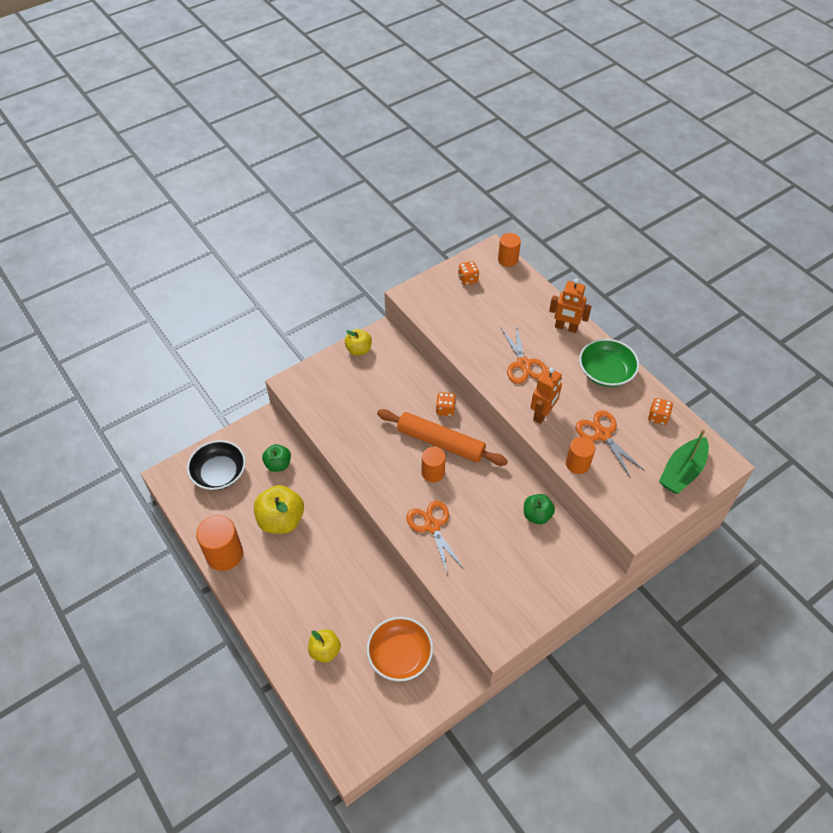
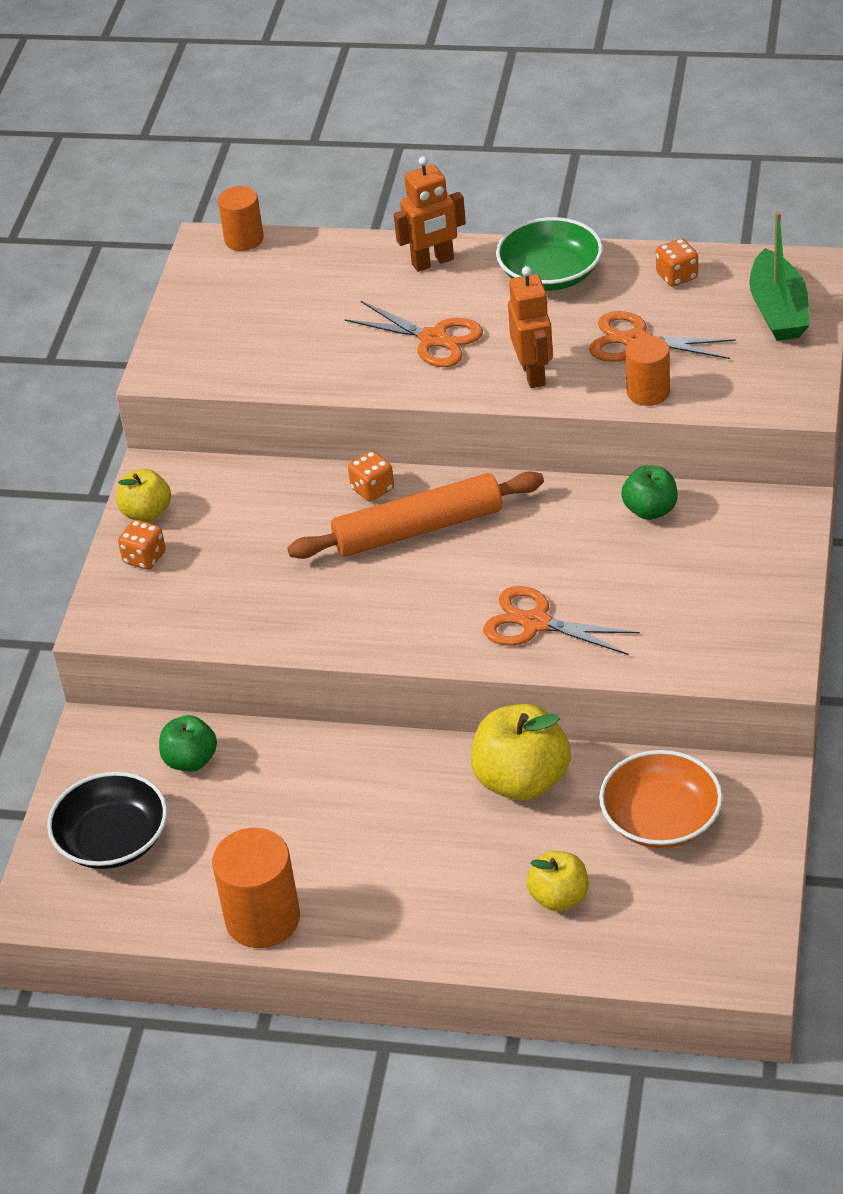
camera: 40 degrees left, 10 degrees down
yellow apple [254,485,304,534] -> yellow apple moved to [471,704,571,801]
orange cylinder [422,447,446,482] -> none
orange dice [458,261,479,285] -> orange dice moved to [118,520,166,570]

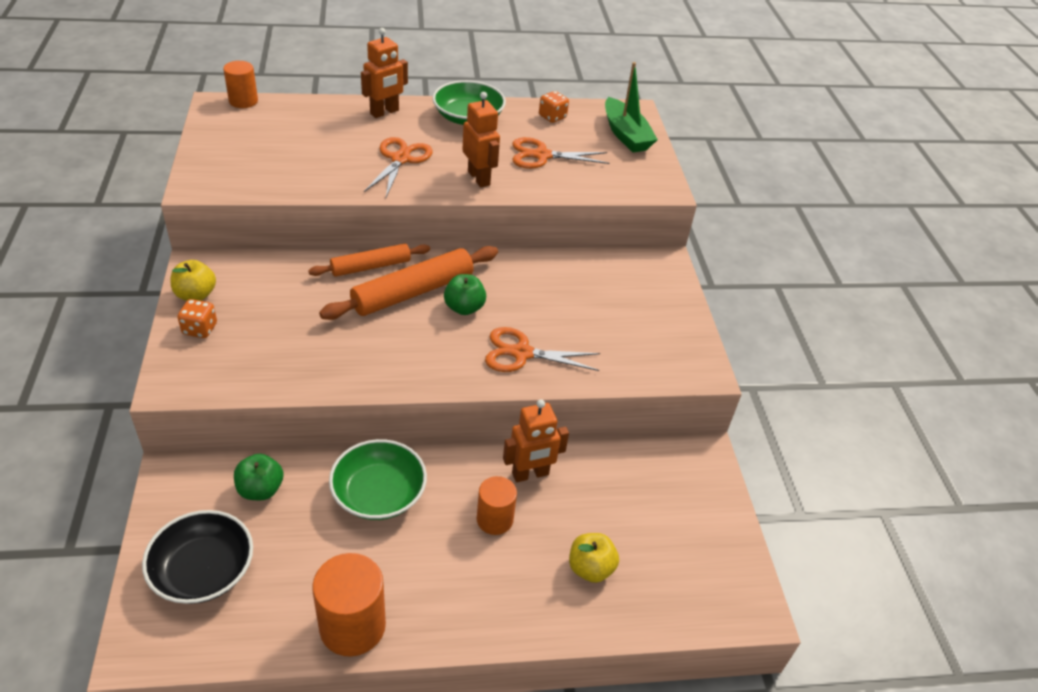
camera: 25 degrees left, 0 degrees up
orange scissors [345,301,483,367] -> orange scissors turned 90 degrees counterclockwise [364,137,433,197]
orange dice [348,451,394,502] -> orange rolling pin [308,244,430,277]
yellow apple [471,704,571,801] -> orange robot [503,399,569,482]
orange bowl [599,750,723,848] -> none
green apple [621,465,678,520] -> green apple moved to [444,274,486,315]
orange cylinder [626,335,670,406] -> orange cylinder moved to [477,476,517,535]
none -> green bowl [329,439,427,520]

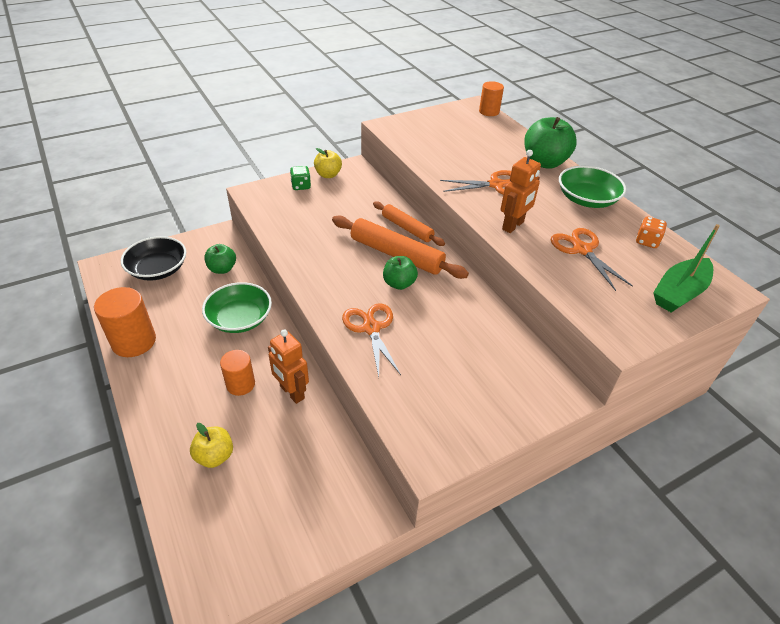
camera: 70 degrees right, 0 degrees up
orange dice [177,299,217,338] -> green dice [290,166,311,190]
orange robot [361,28,408,118] -> green apple [524,117,577,169]

